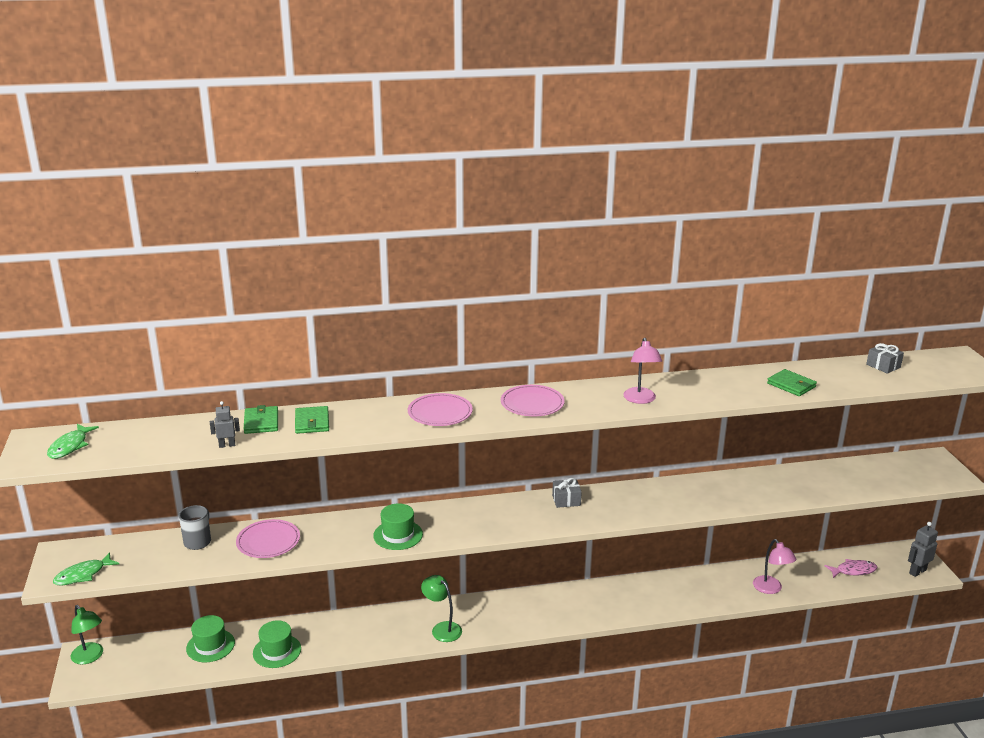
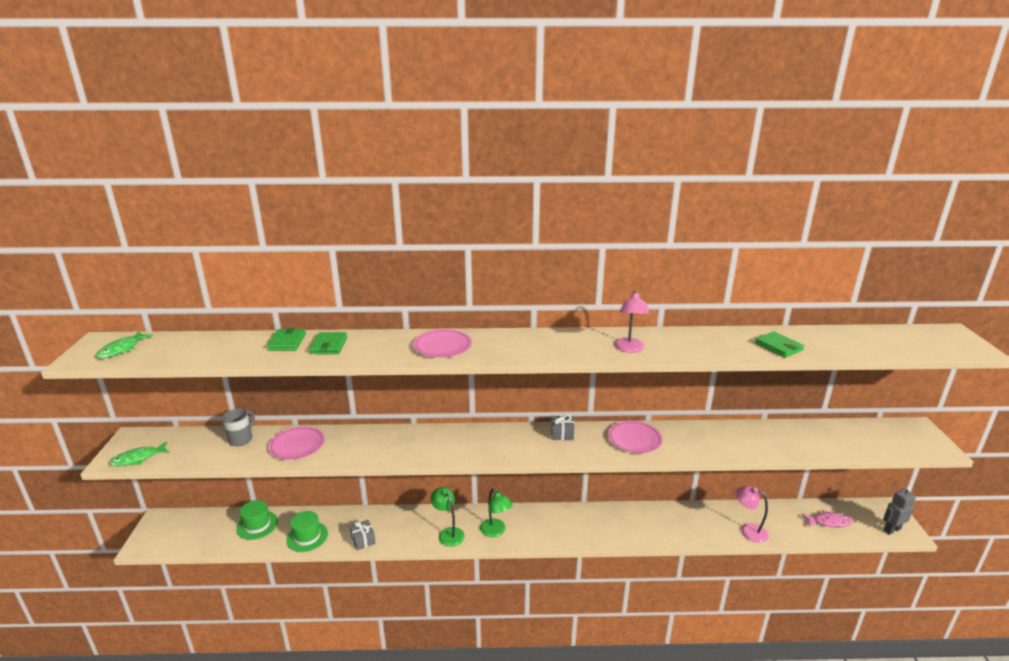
camera: 10 degrees right, 0 degrees up
green lamp [71,605,103,665] -> green lamp moved to [480,488,513,537]
grey robot [210,401,240,448] -> none
green hat [373,503,423,550] -> none
pink plate [501,385,565,416] -> pink plate moved to [608,421,662,453]
pink lamp [753,539,797,594] -> pink lamp turned 135 degrees clockwise [736,486,769,543]
grey gift [866,343,904,374] -> grey gift moved to [350,520,376,550]

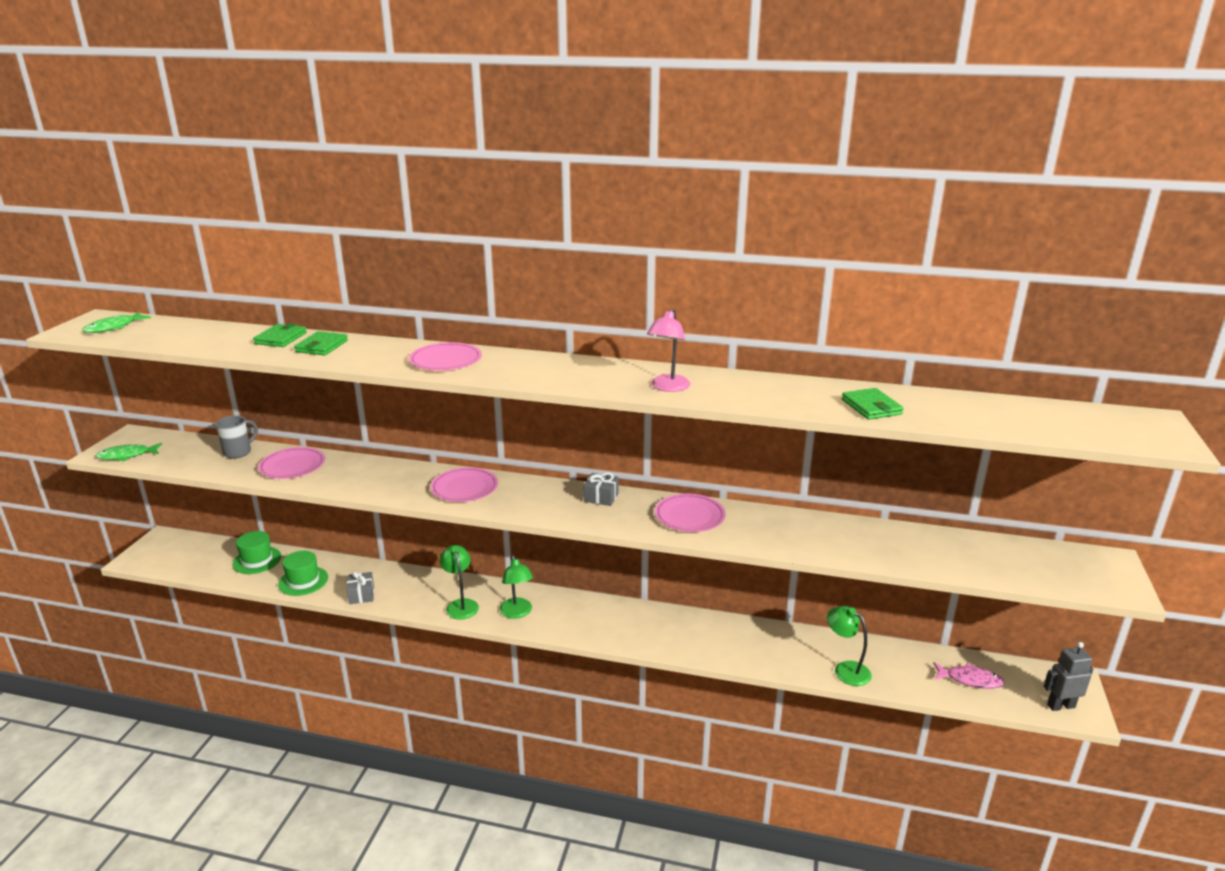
camera: 15 degrees right, 0 degrees up
pink lamp [736,486,769,543] -> green lamp [827,606,872,686]
none -> pink plate [431,467,498,502]

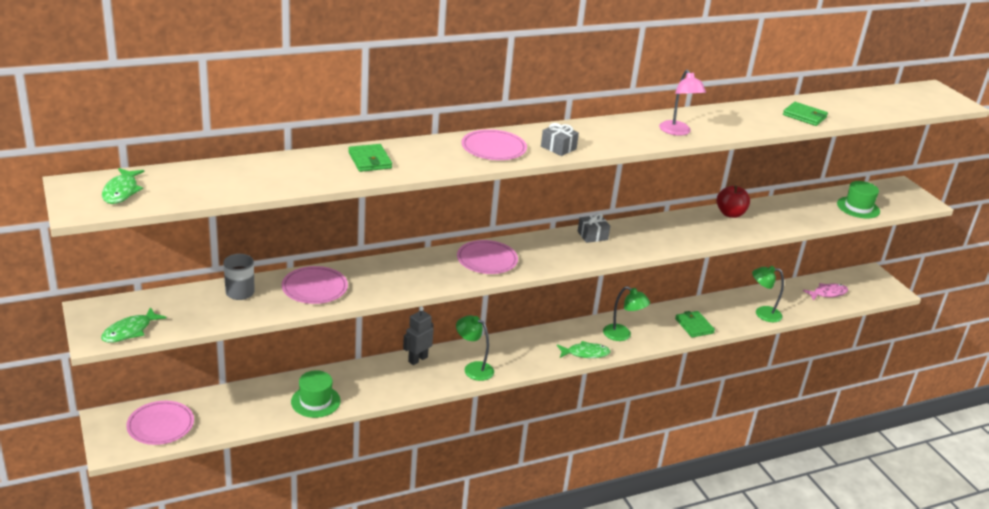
camera: 40 degrees left, 5 degrees up
green hat [233,531,282,574] -> green hat moved to [837,181,880,219]
green wallet [253,323,307,347] -> green wallet moved to [675,311,715,337]
grey gift [347,571,374,604] -> grey gift moved to [541,123,579,156]
green lamp [500,555,533,619] -> green lamp moved to [603,286,650,341]
pink plate [655,494,726,532] -> pink plate moved to [126,401,194,445]
grey robot [1044,642,1093,711] -> grey robot moved to [403,306,434,365]
none -> green fish [557,341,611,358]
none -> red apple [717,185,750,218]

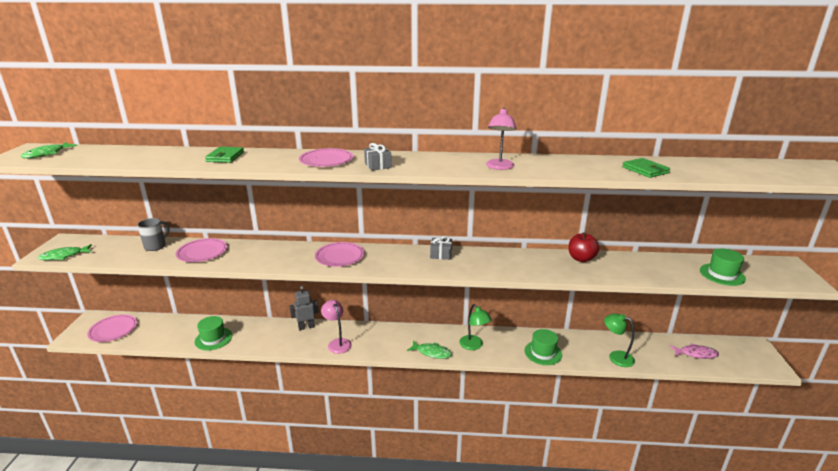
camera: 30 degrees right, 5 degrees down
green lamp [456,315,494,381] -> pink lamp [321,300,352,354]
green wallet [675,311,715,337] -> green hat [524,329,562,365]

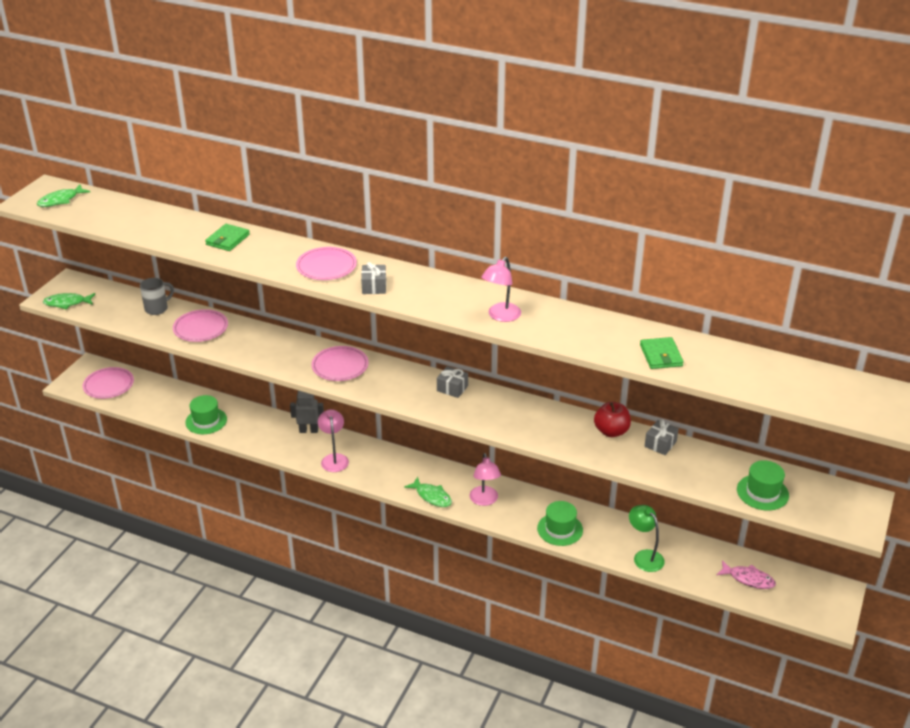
camera: 20 degrees right, 10 degrees up
green lamp [459,304,492,350] -> pink lamp [470,453,501,506]
none -> grey gift [644,420,679,455]

